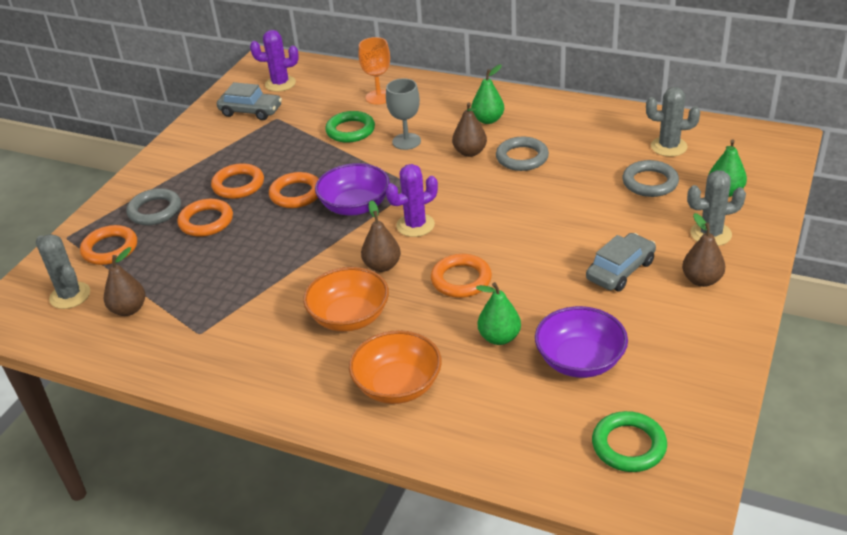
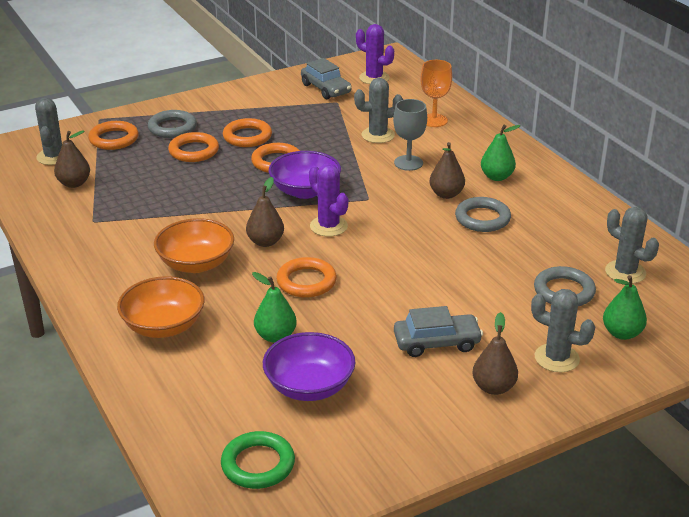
camera: 35 degrees right, 5 degrees down
green ring [325,111,375,143] -> grey cactus [354,78,403,143]
purple cactus [386,164,438,237] -> purple cactus turned 45 degrees clockwise [309,163,348,237]

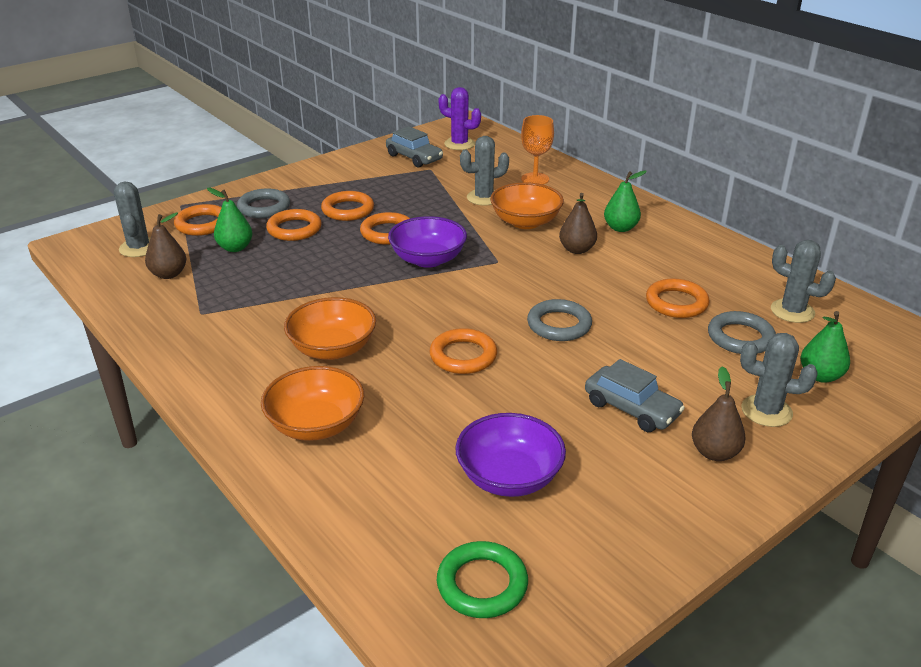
camera: 10 degrees left, 0 degrees up
brown pear [246,177,284,247] -> none
green pear [252,272,297,343] -> green pear moved to [207,188,253,252]
purple cactus [309,163,348,237] -> none
grey goblet [393,99,427,171] -> orange bowl [490,182,564,229]
grey car [394,306,483,357] -> grey car turned 60 degrees clockwise [585,359,685,432]
grey ring [455,197,511,232] -> grey ring moved to [527,299,592,341]
none -> orange ring [646,278,710,318]

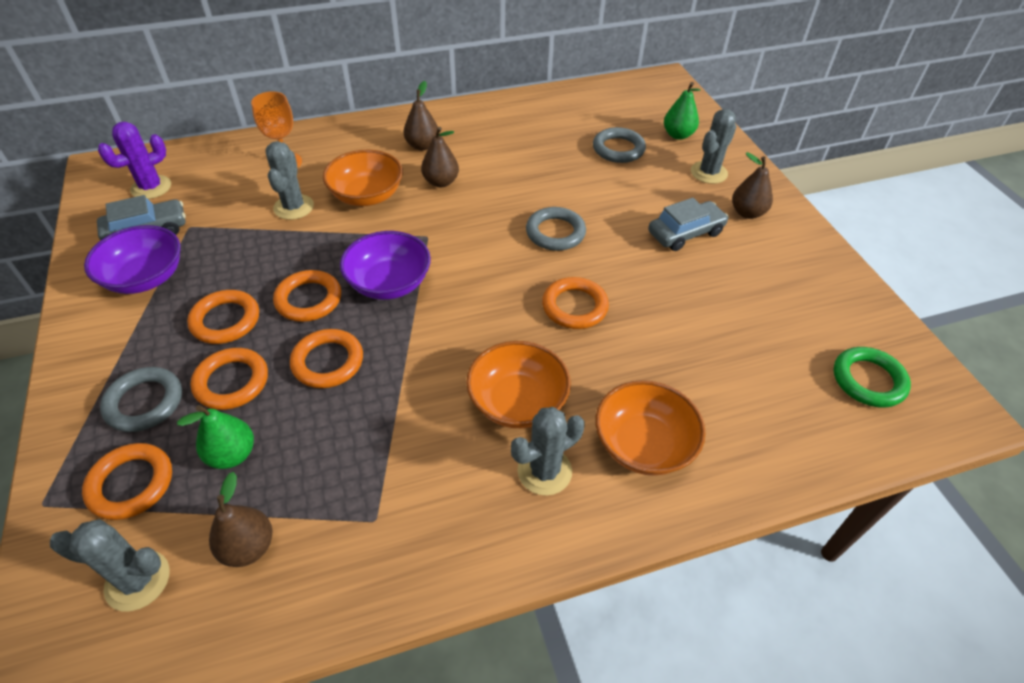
camera: 70 degrees left, 15 degrees up
purple bowl [455,413,566,497] -> purple bowl moved to [84,225,181,294]
green pear [604,170,647,232] -> brown pear [404,81,438,150]
orange ring [646,278,710,318] -> orange ring moved to [290,329,363,388]
grey cactus [771,240,836,323] -> grey cactus moved to [511,407,585,496]

